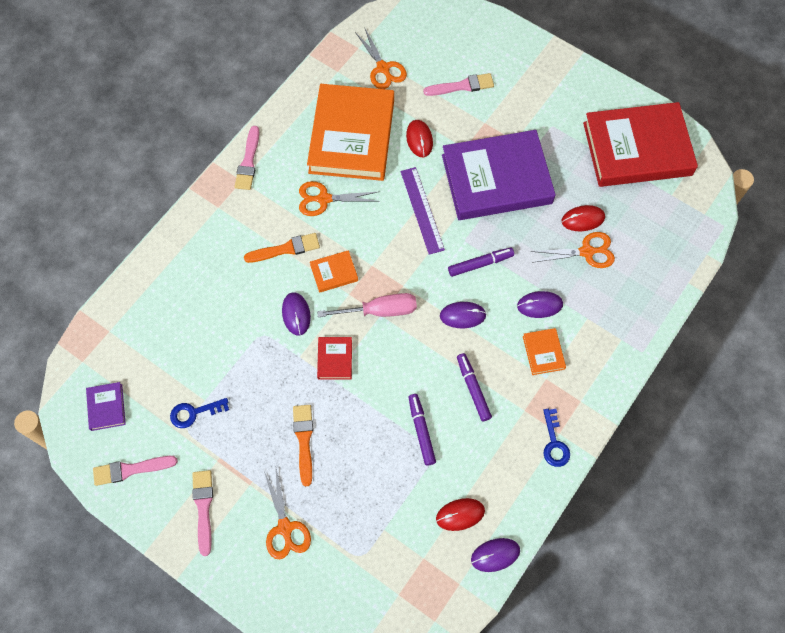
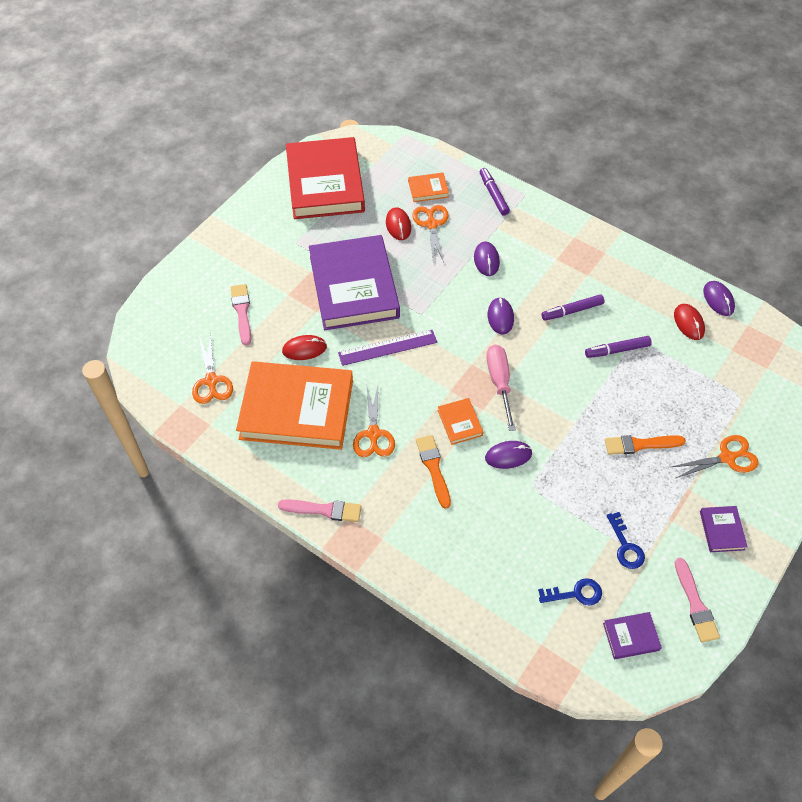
camera: 90 degrees left, 10 degrees down
pink brush [192,470,213,556] -> purple book [700,506,748,552]
red book [317,337,352,380] -> none
orange scissors [355,27,407,89] -> orange scissors turned 105 degrees clockwise [192,334,233,404]
purple marker [448,247,514,277] -> purple marker moved to [480,168,510,216]
orange book [523,328,566,375] -> orange book moved to [408,173,449,202]
blue key [543,409,570,467] -> blue key moved to [538,578,602,605]

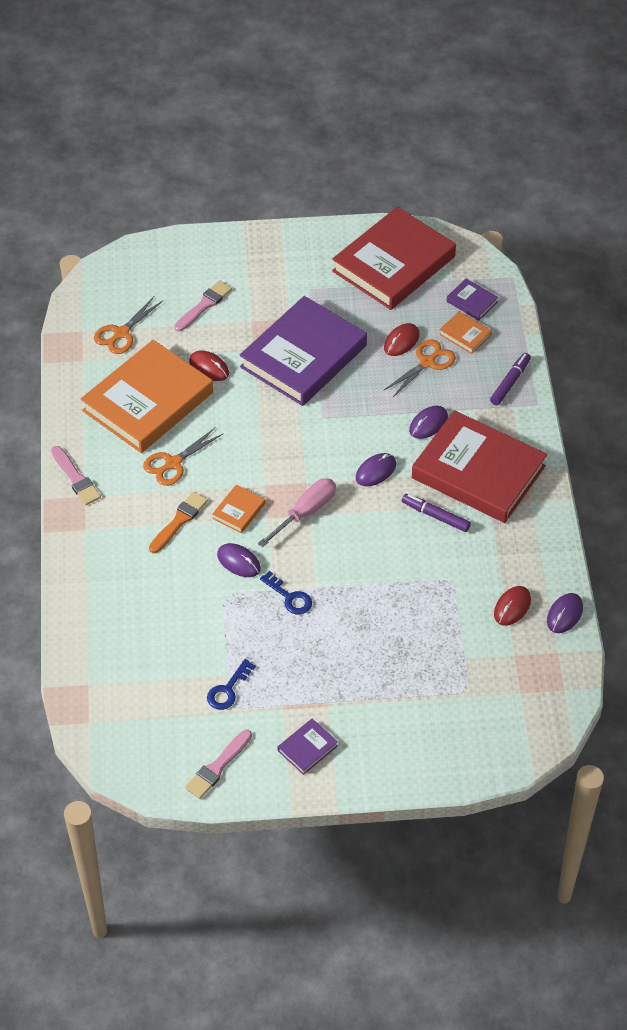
camera: 50 degrees right, 5 degrees down
orange book [236,361,353,450] -> orange book turned 75 degrees clockwise [81,340,213,453]
purple ruler [338,330,437,366] -> none
blue key [538,578,602,605] -> blue key moved to [260,571,312,614]
purple marker [585,336,652,358] -> none
purple book [603,612,662,659] -> purple book moved to [446,279,498,320]
orange brush [605,435,686,455] -> none
orange scissors [671,435,759,478] -> none
none -> red book [412,410,547,523]

